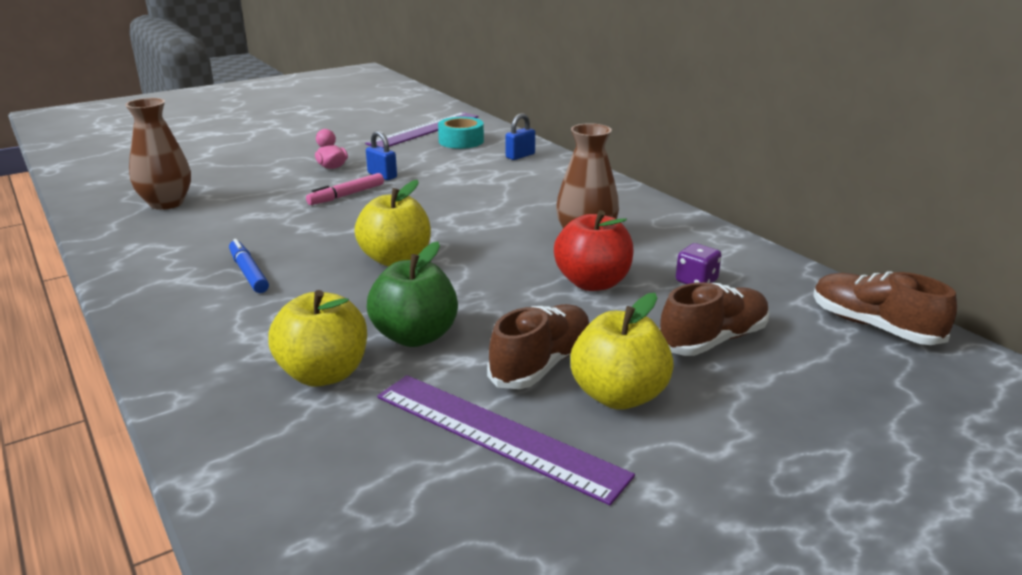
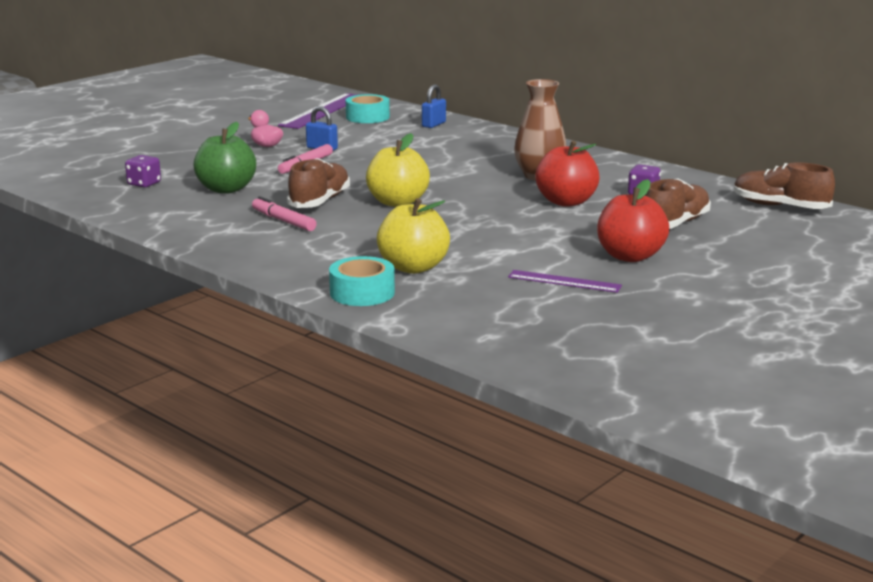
camera: 15 degrees left, 5 degrees down
brown vase [125,98,191,210] -> purple dice [125,155,161,188]
blue marker [229,239,269,293] -> pink marker [252,196,317,231]
green apple [367,241,458,347] -> green apple moved to [193,122,256,194]
purple ruler [377,375,635,505] -> purple ruler [508,270,622,293], size x0.57
brown shoe [487,304,590,389] -> brown shoe moved to [287,158,350,208]
yellow apple [570,293,674,410] -> red apple [597,179,669,262]
none -> turquoise tape [329,256,395,306]

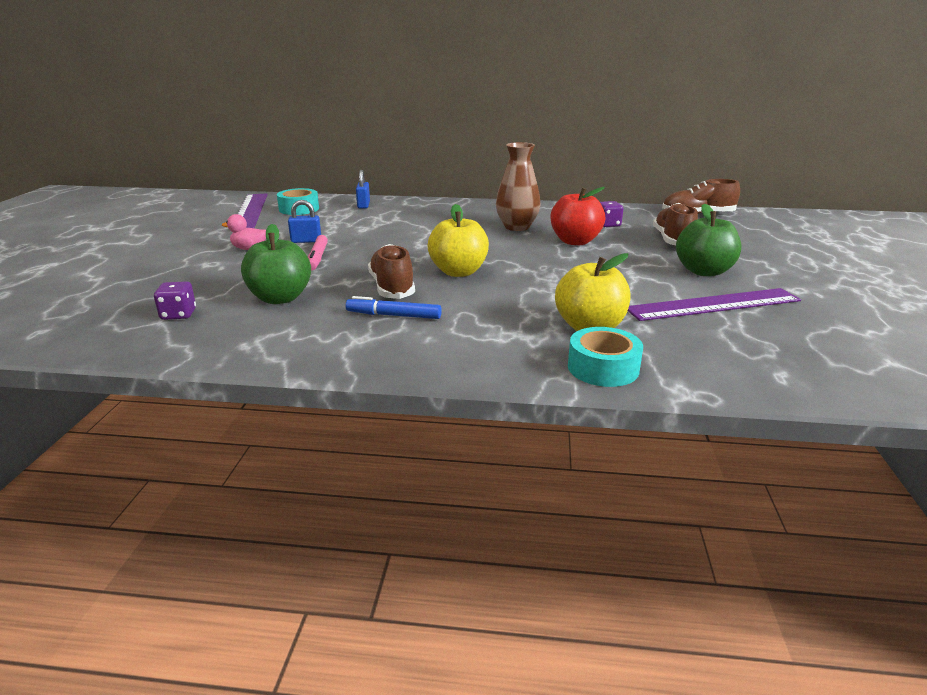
camera: 35 degrees left, 5 degrees up
pink marker [252,196,317,231] -> blue marker [346,296,442,319]
purple ruler [508,270,622,293] -> purple ruler [628,288,801,321], size x1.76
red apple [597,179,669,262] -> green apple [676,204,741,276]

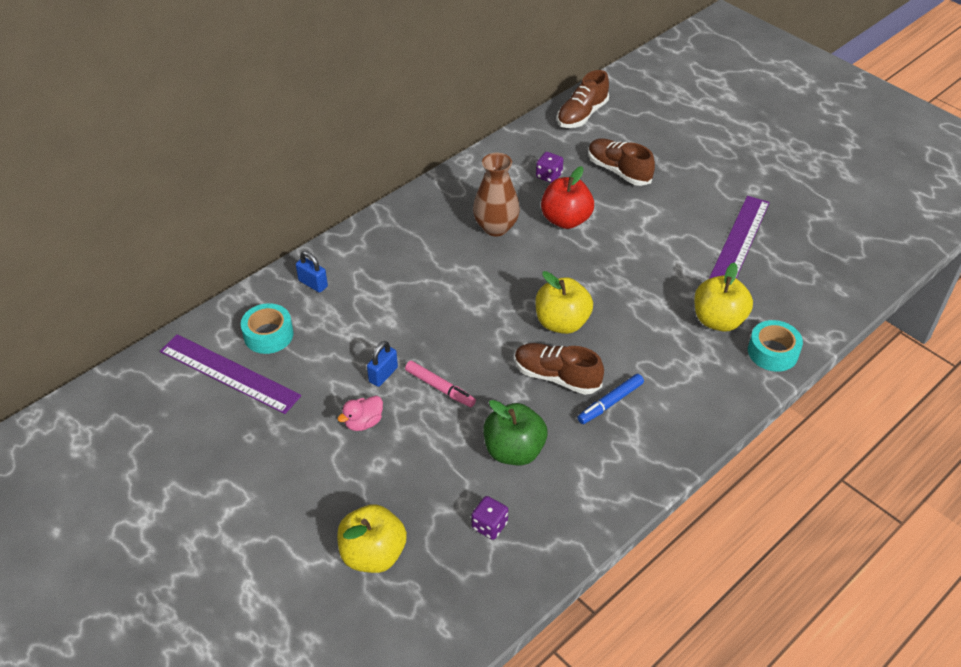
camera: 50 degrees left, 20 degrees up
green apple [676,204,741,276] -> none
none -> yellow apple [337,504,407,573]

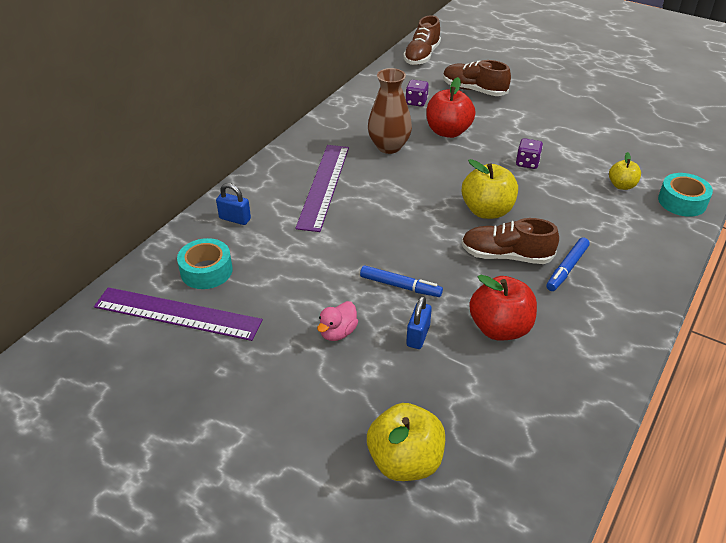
camera: 15 degrees left, 5 degrees down
blue padlock [367,341,398,387] -> blue padlock moved to [406,296,432,349]
pink marker [405,361,476,407] -> blue marker [360,265,443,297]
purple dice [471,496,508,540] -> purple dice moved to [516,138,543,169]
green apple [483,400,547,465] -> red apple [469,275,537,341]
yellow apple [694,262,753,332] -> yellow apple [609,152,641,190], size x0.58
purple ruler [709,196,770,279] -> purple ruler moved to [295,145,349,232]

